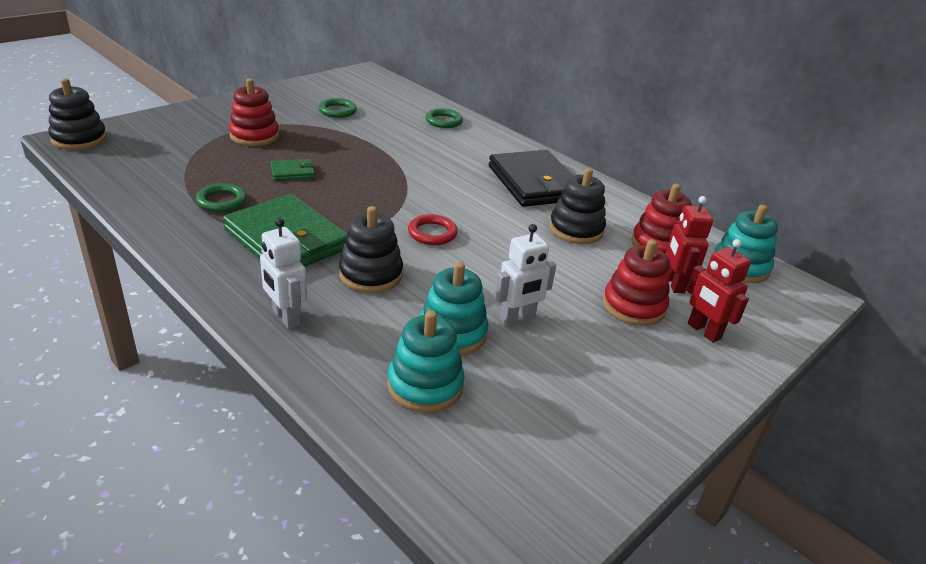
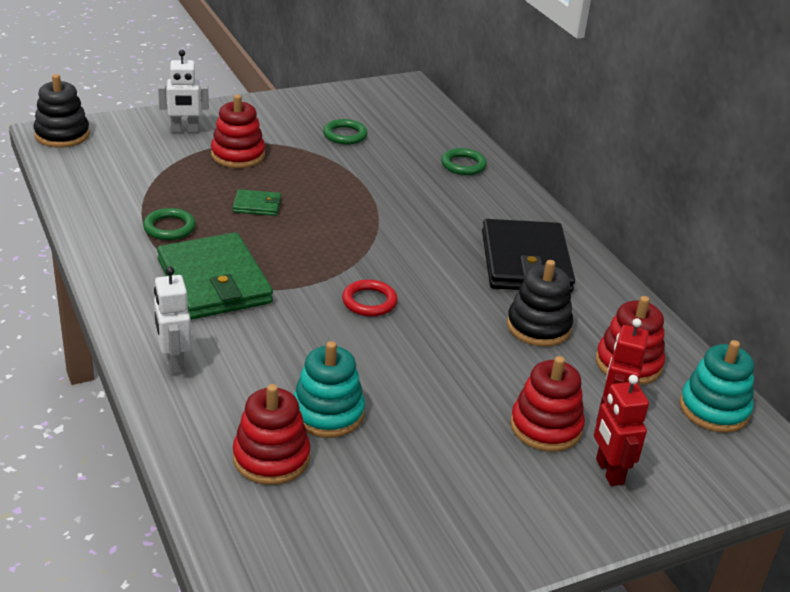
camera: 20 degrees right, 0 degrees up
black stacking toy [339,206,403,293] -> none
turquoise stacking toy [387,311,465,413] -> red stacking toy [233,384,310,485]
white robot [494,224,556,326] -> white robot moved to [158,50,209,133]

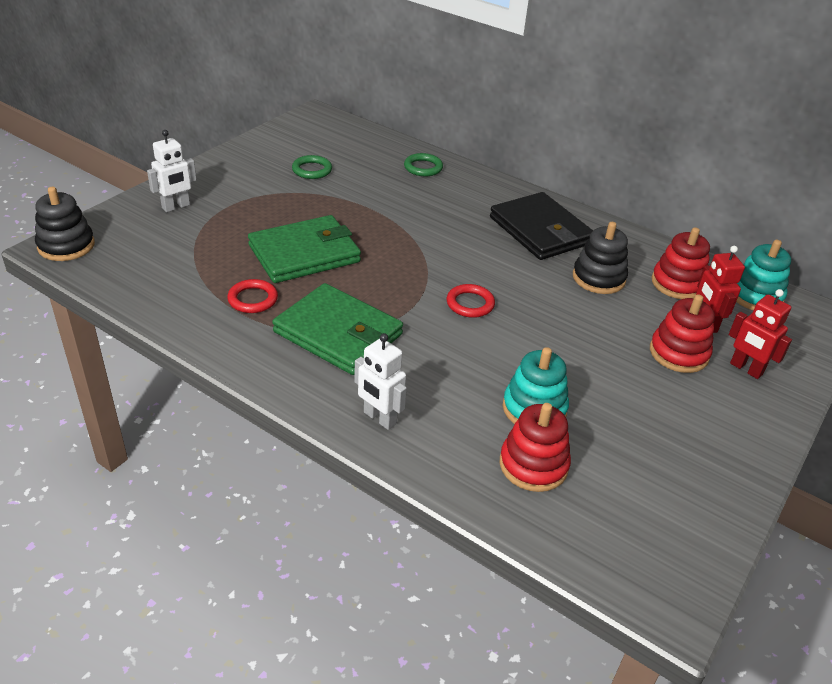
camera: 30 degrees left, 5 degrees up
green ring [143,208,196,240] -> red ring [227,279,278,313]
red stacking toy [211,95,265,168] -> none
green wallet [233,189,281,216] -> green wallet [248,215,361,283], size x2.25

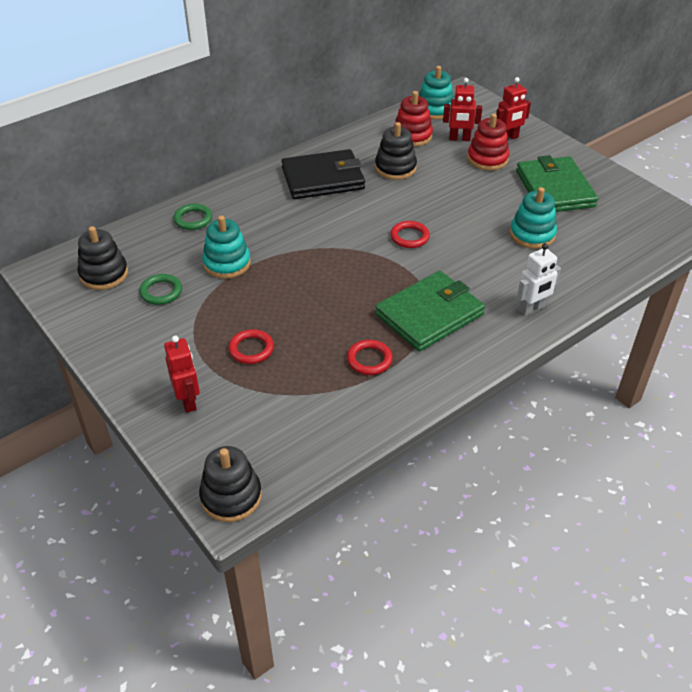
camera: 70 degrees left, 5 degrees up
white robot [147,130,197,212] -> red robot [164,336,200,413]
green wallet [248,215,361,283] -> green wallet moved to [516,155,598,212]
red stacking toy [500,403,571,492] -> none
none -> black stacking toy [78,226,128,290]
none -> turquoise stacking toy [202,216,251,279]
none -> red ring [228,329,274,364]

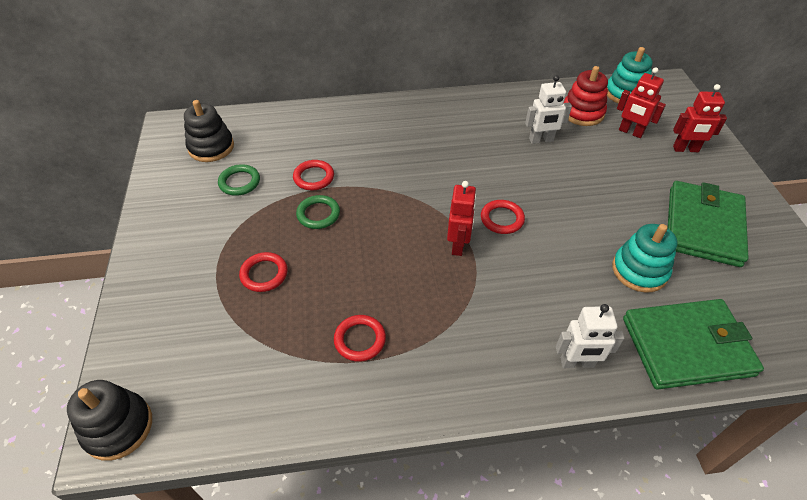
camera: 30 degrees right, 5 degrees up
red robot [164,336,200,413] -> red robot moved to [447,181,477,256]
green ring [173,204,212,230] -> green ring moved to [296,195,340,229]
turquoise stacking toy [202,216,251,279] -> red ring [293,160,334,190]
black wallet [281,149,365,199] -> none
black stacking toy [375,122,417,180] -> white robot [525,75,572,144]
green wallet [375,271,485,352] -> green wallet moved to [623,299,764,390]
red stacking toy [467,113,510,170] -> none

